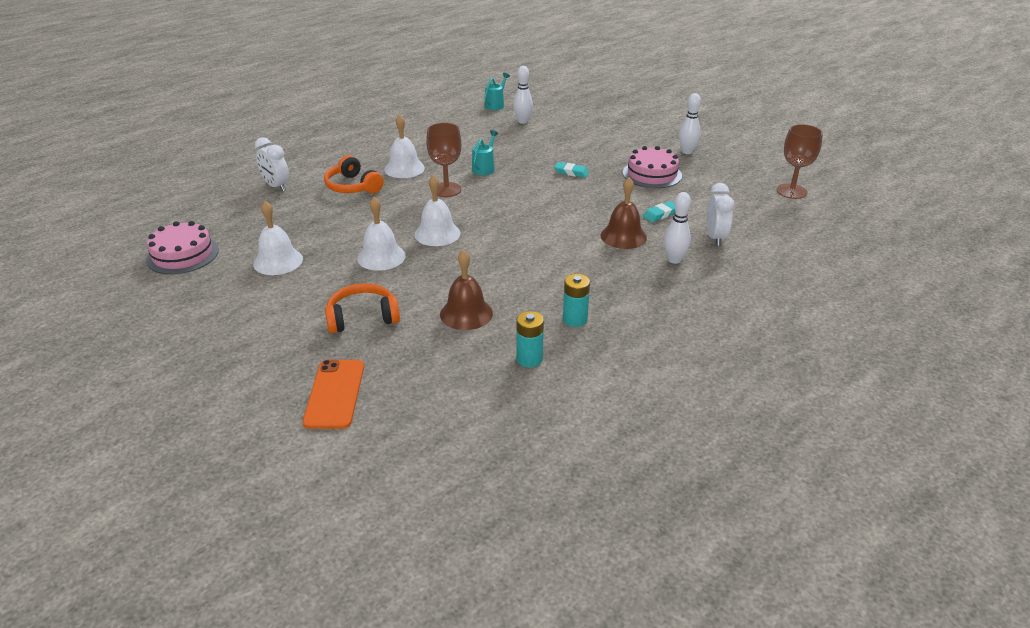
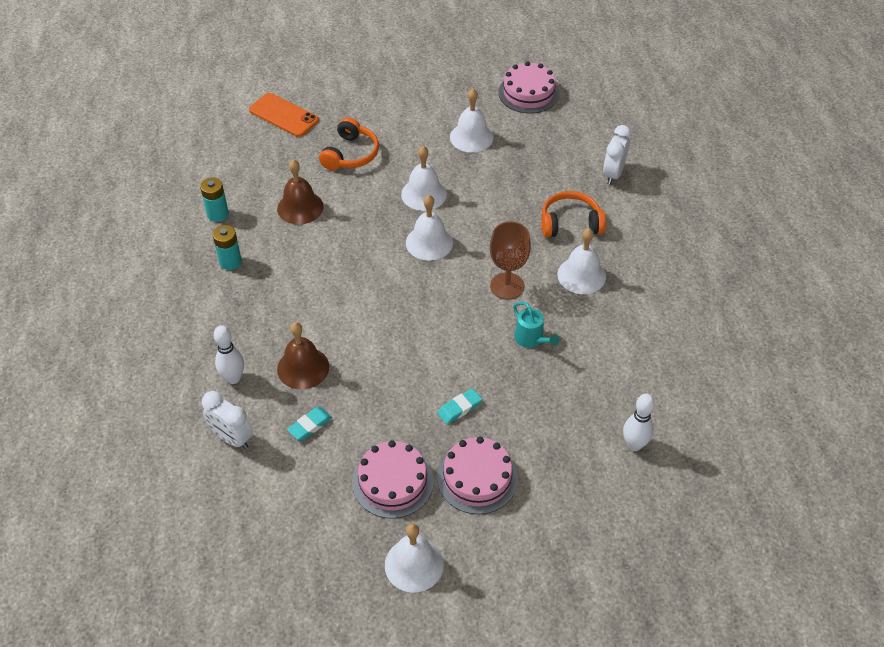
camera: 125 degrees right, 15 degrees up
white clock [255,137,289,191] -> white clock turned 60 degrees counterclockwise [603,125,631,185]
turquoise watering can [484,73,510,110] -> none
turquoise eraser [643,201,675,222] -> turquoise eraser turned 45 degrees clockwise [287,407,332,440]
white bowling pin [679,93,701,154] -> white bell [385,524,444,593]
brown goblet [777,124,823,199] -> none
none -> pink cake [437,437,518,514]

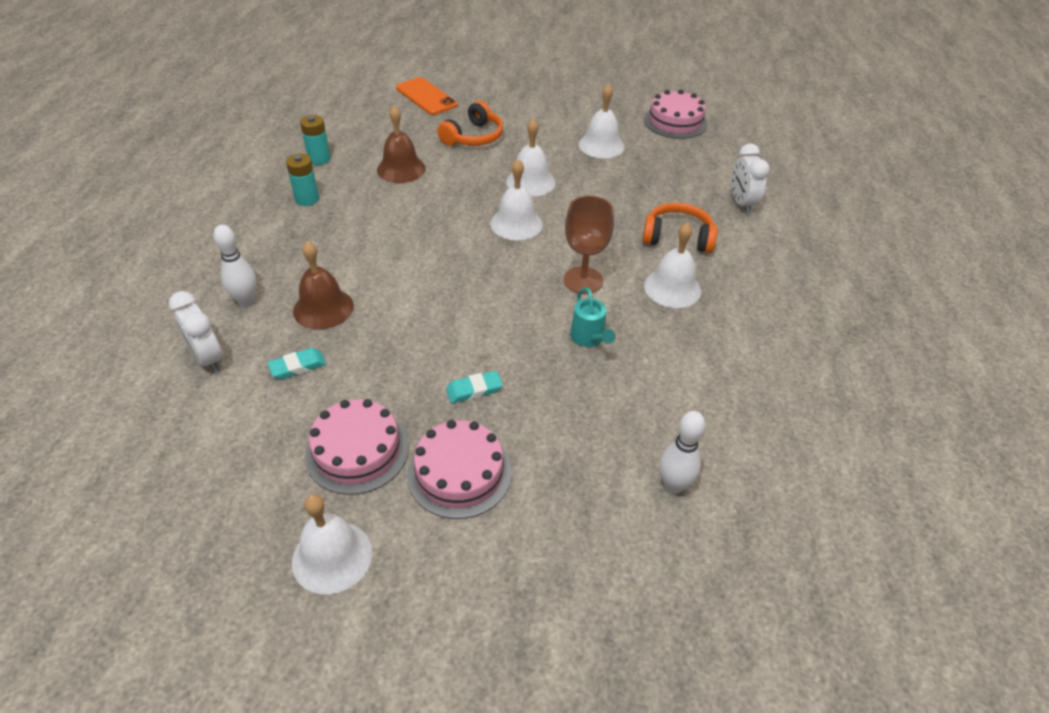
camera: 15 degrees right, 5 degrees down
white clock [603,125,631,185] -> white clock turned 45 degrees counterclockwise [732,143,770,214]

